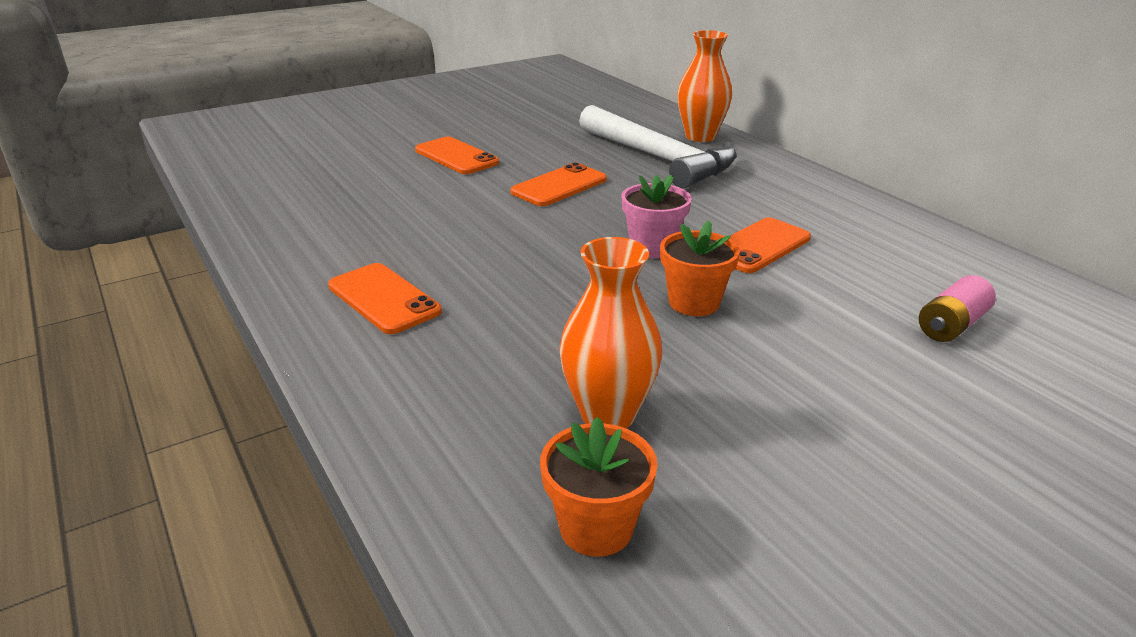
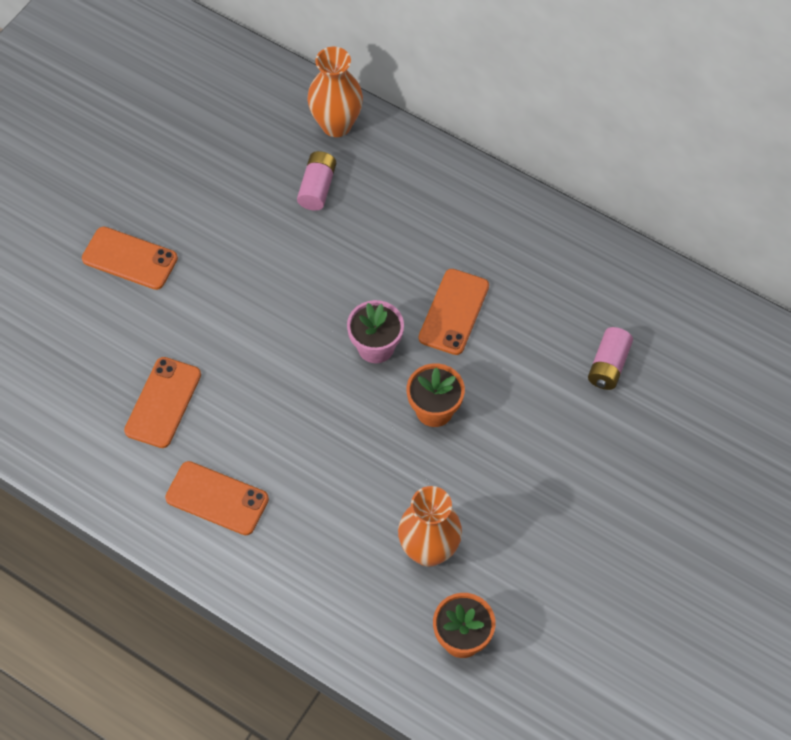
camera: 25 degrees left, 30 degrees up
orange phone [511,163,607,206] -> orange phone moved to [124,357,201,448]
white hammer [579,105,737,189] -> pink battery [297,151,336,211]

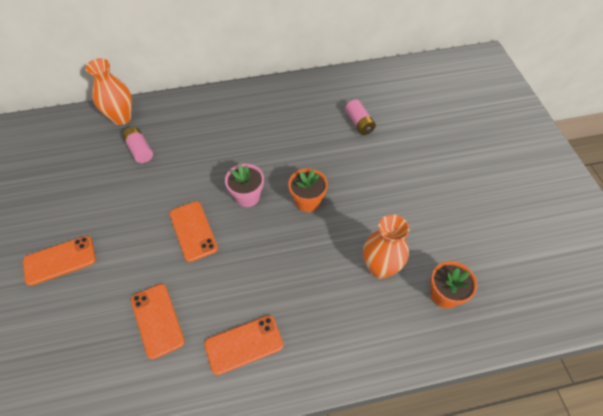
camera: 45 degrees left, 5 degrees down
orange phone [419,269,489,355] -> orange phone moved to [170,201,218,262]

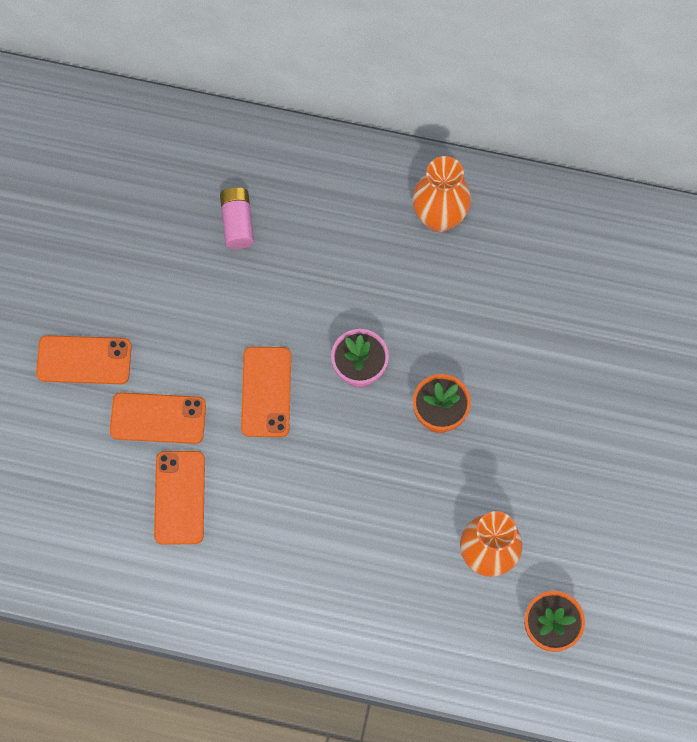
camera: 25 degrees right, 15 degrees up
orange vase [85,58,132,125] -> orange vase moved to [412,156,471,232]
orange phone [204,315,284,375] -> orange phone moved to [110,392,206,444]
pink battery [345,99,376,135] -> none

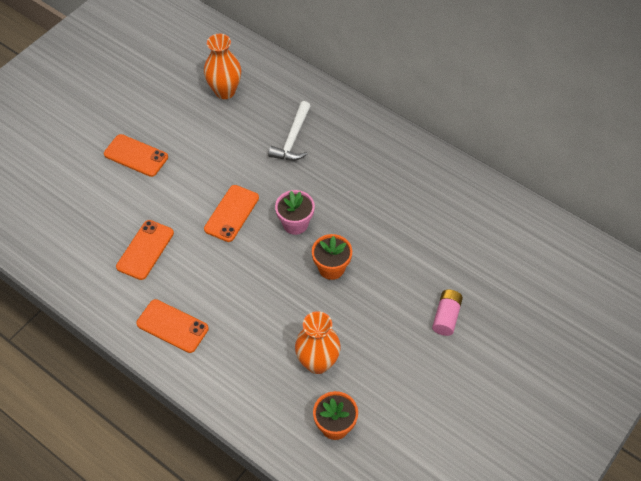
camera: 25 degrees right, 15 degrees down
orange phone [110,392,206,444] -> orange phone moved to [136,299,209,353]
pink battery [220,187,254,249] -> pink battery moved to [432,290,463,336]
orange vase [412,156,471,232] -> orange vase moved to [204,34,241,99]
none -> white hammer [268,101,310,161]

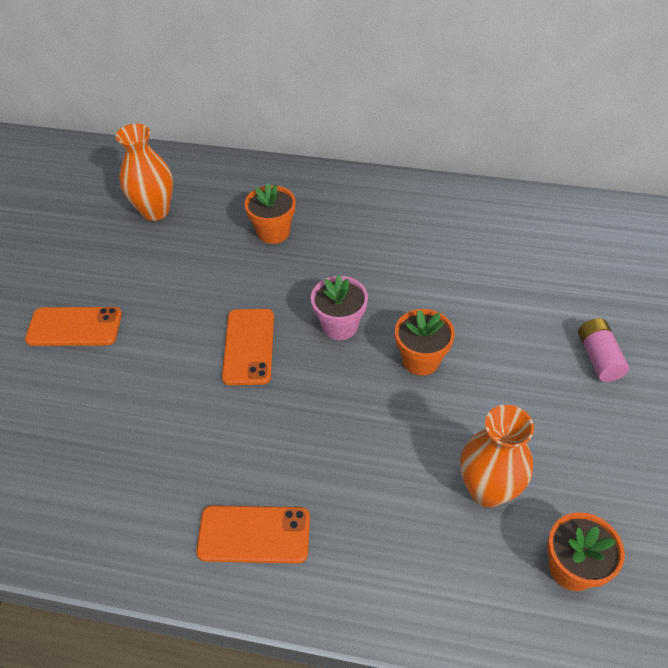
camera: 25 degrees left, 5 degrees down
orange phone [116,220,174,280] -> none
white hammer [268,101,310,161] -> orange flower pot [245,183,296,244]

